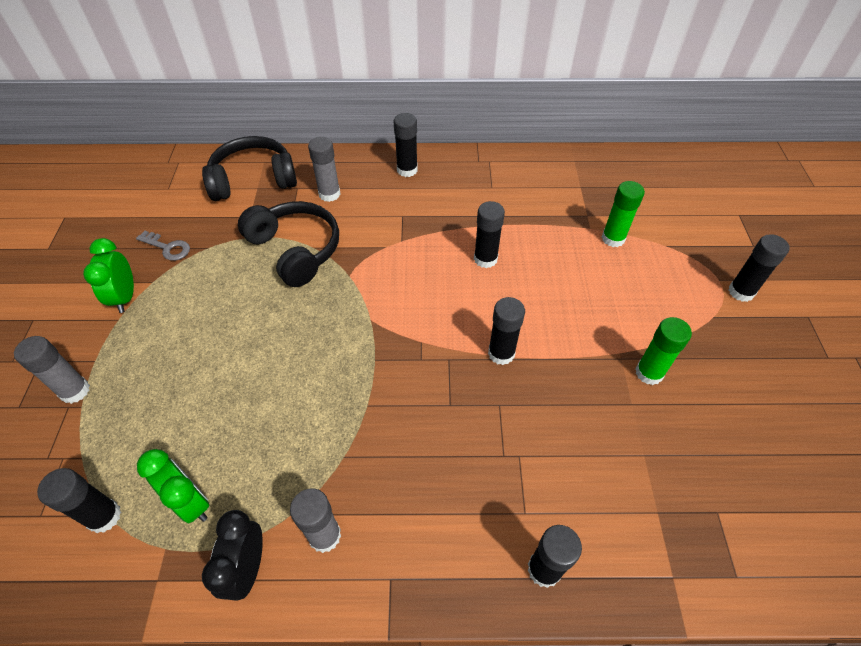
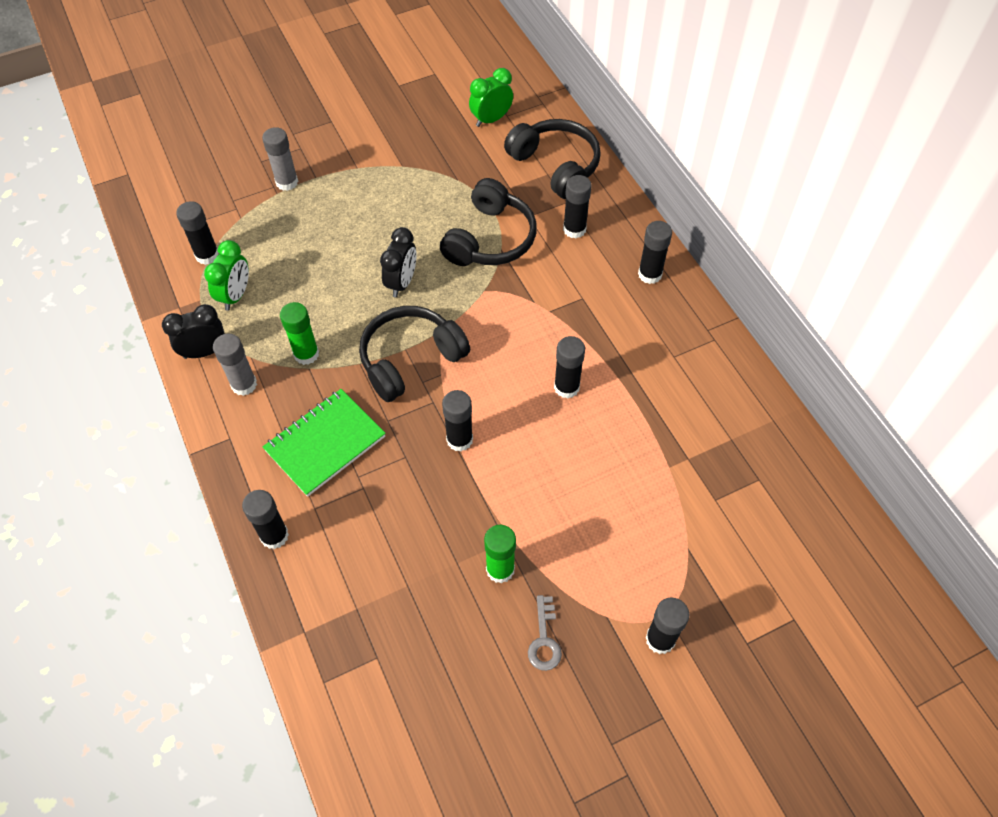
camera: 65 degrees right, 5 degrees up
green clock [83,238,134,313] -> green clock moved to [469,68,513,127]
grey key [136,231,190,261] -> grey key moved to [528,595,562,671]
grey glue stick [308,137,341,202] -> black glue stick [563,175,592,238]
green glue stick [602,181,645,247] -> green glue stick moved to [280,302,319,365]
none -> green notebook [263,389,386,497]
none -> black headphones [359,306,470,402]
none -> black clock [380,227,417,297]

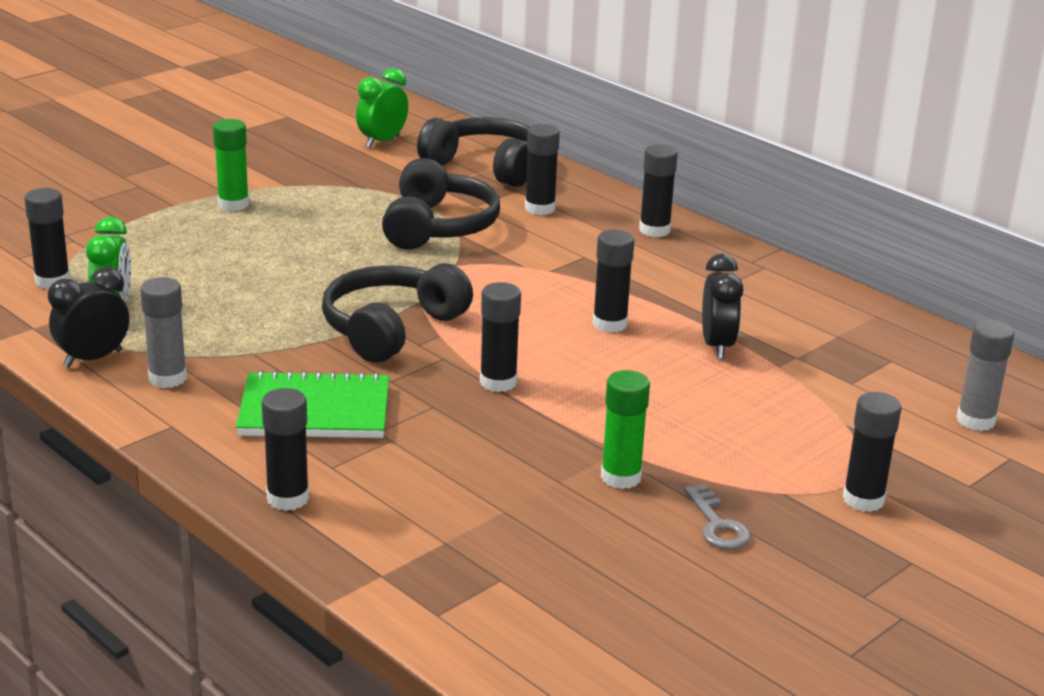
camera: 20 degrees left, 30 degrees down
grey glue stick [262,127,298,191] -> grey glue stick moved to [957,320,1015,431]
green notebook [263,389,386,497] -> green notebook turned 60 degrees clockwise [236,370,389,438]
green glue stick [280,302,319,365] -> green glue stick moved to [213,119,249,211]
black clock [380,227,417,297] -> black clock moved to [702,254,743,359]

